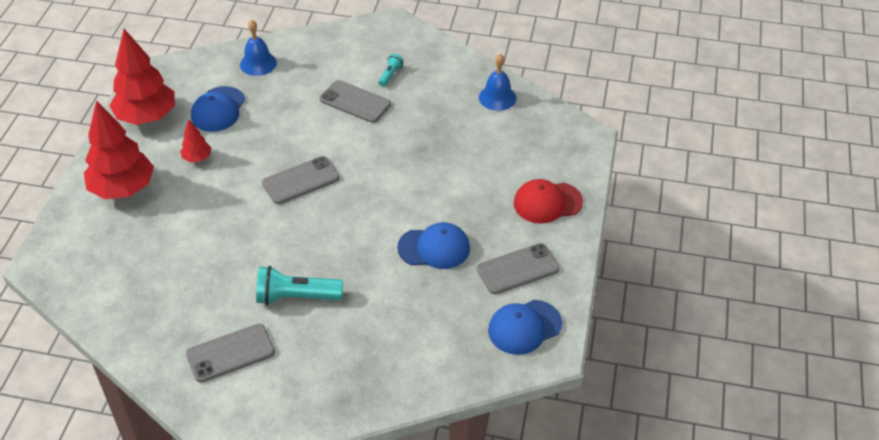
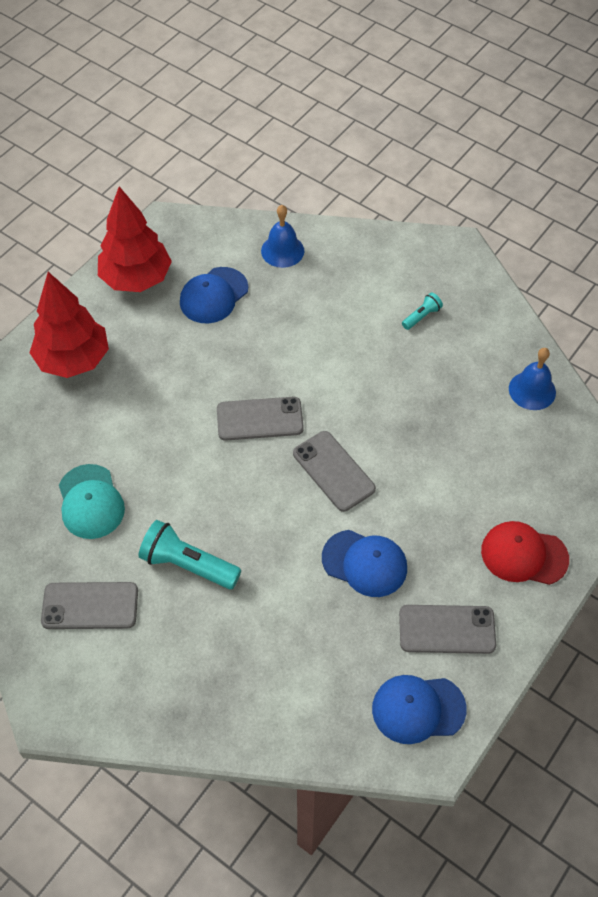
camera: 25 degrees right, 10 degrees up
red tree [180,119,211,162] -> none
grey phone [320,80,391,123] -> grey phone moved to [293,431,376,512]
none -> turquoise cap [59,464,125,539]

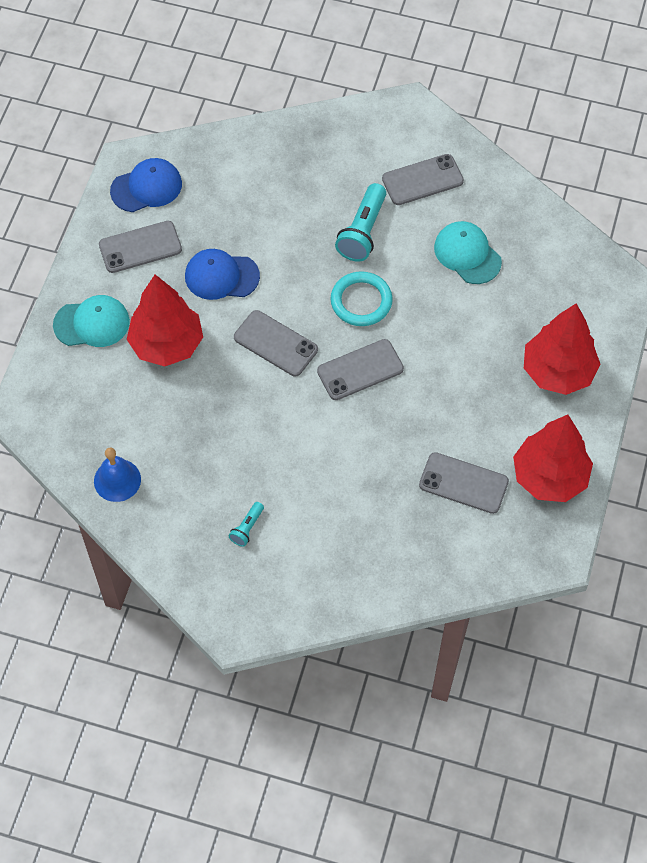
camera: 160 degrees right, 5 degrees up
turquoise flashlight [138,520,241,589] -> turquoise flashlight turned 105 degrees clockwise [335,183,386,262]
blue cap [180,267,248,324] -> grey phone [419,452,509,514]
blue bell [261,205,304,268] -> none
red cap [481,521,569,585] -> turquoise cap [53,295,130,347]
none -> red tree [127,275,203,366]
none -> turquoise ring [330,271,393,326]

